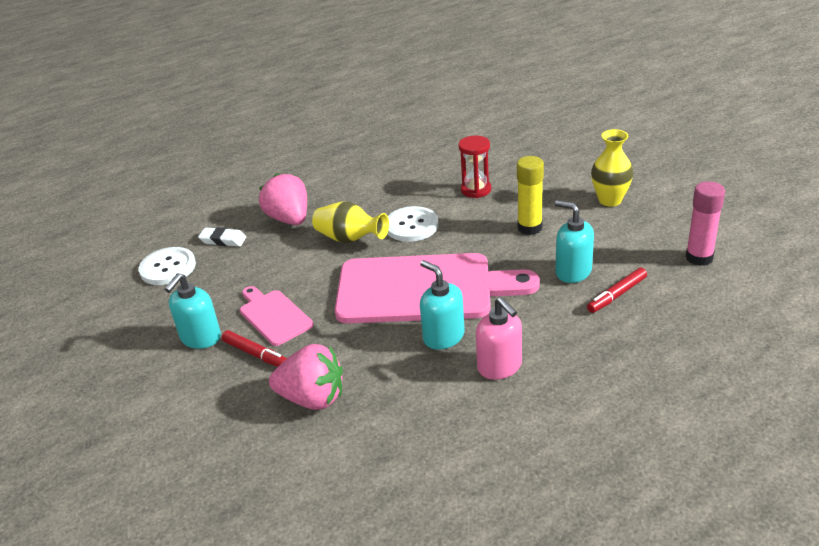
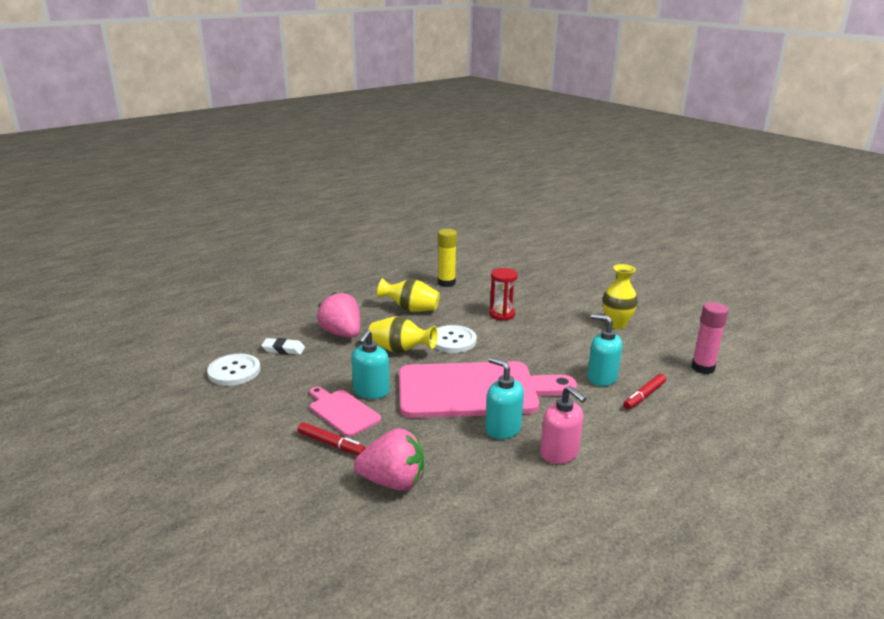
camera: 10 degrees left, 10 degrees down
turquoise soap dispenser [165,273,221,349] -> turquoise soap dispenser moved to [351,329,390,399]
yellow glue stick [517,156,544,235] -> yellow glue stick moved to [438,229,457,287]
none -> yellow vase [377,278,440,312]

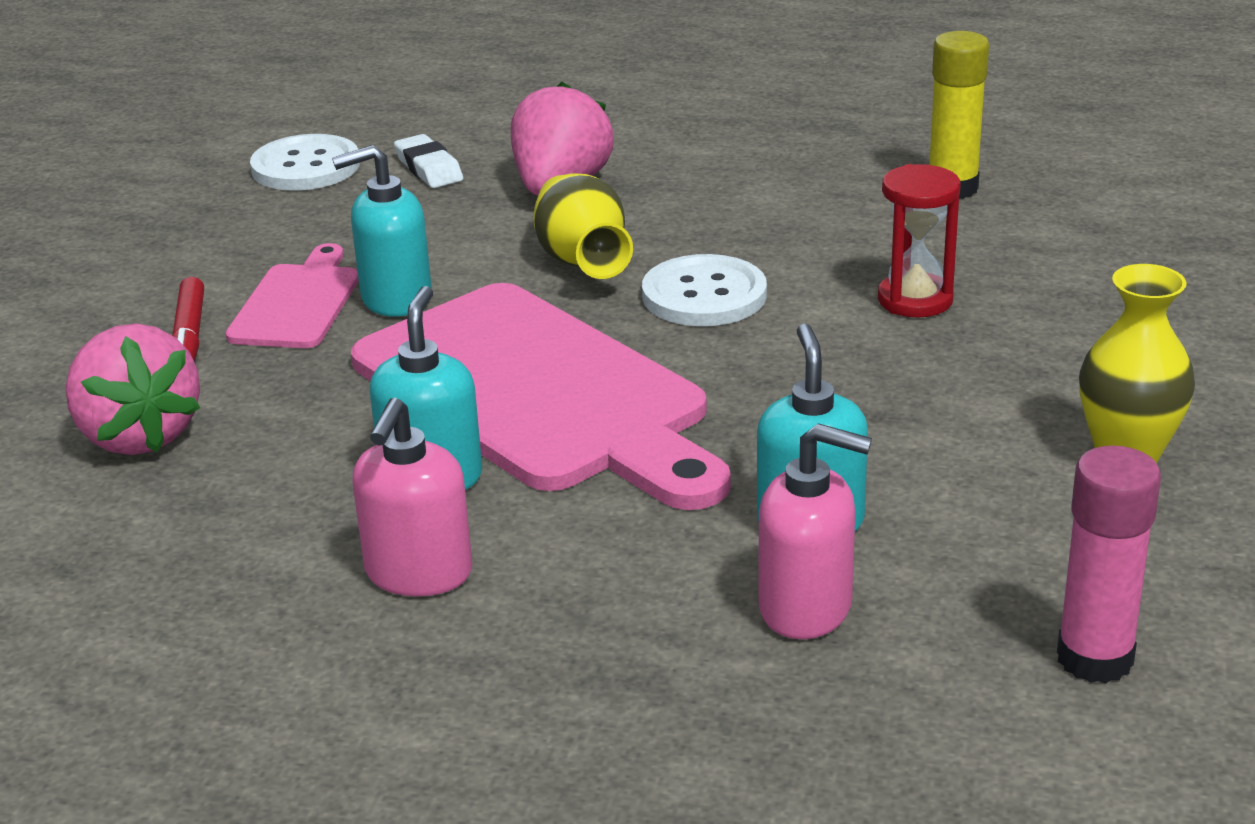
camera: 55 degrees right, 5 degrees up
yellow vase [377,278,440,312] -> none
red marker [623,374,666,410] -> pink soap dispenser [759,423,872,639]

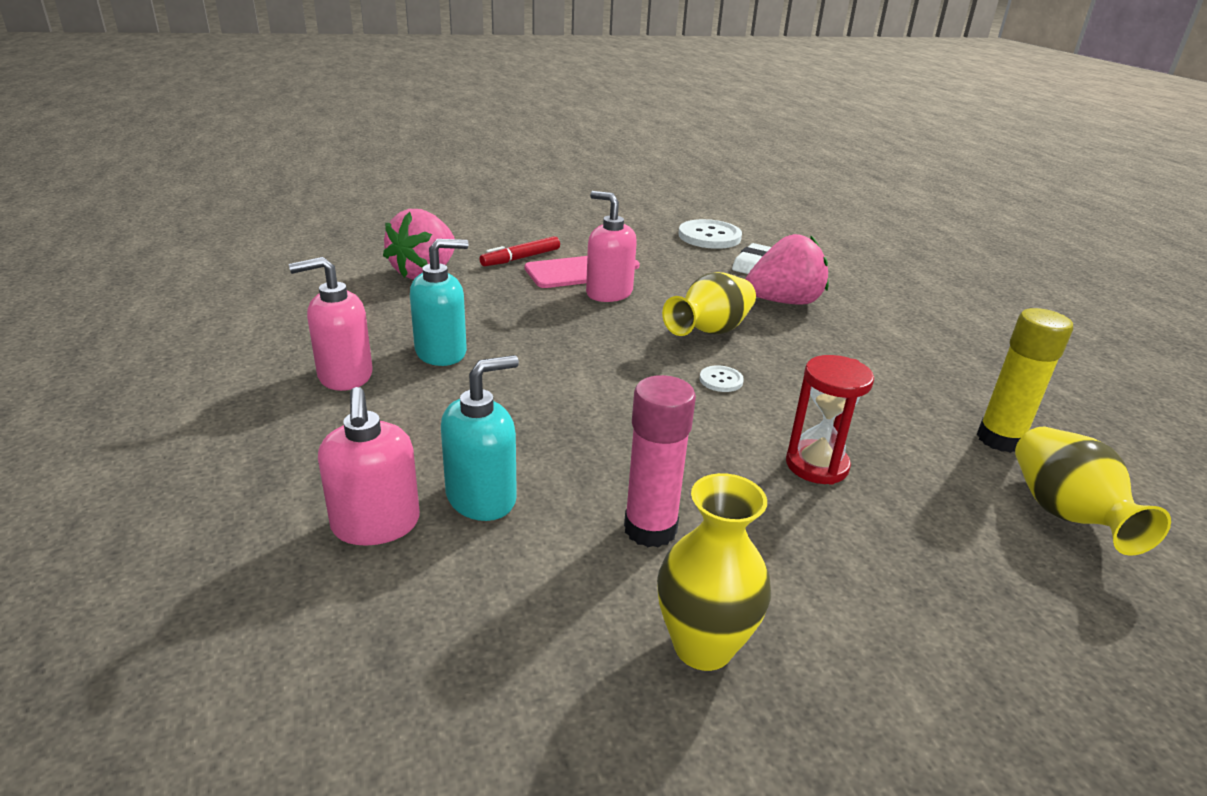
camera: 55 degrees right, 0 degrees up
turquoise soap dispenser [332,145,432,317] -> pink soap dispenser [586,191,637,302]
pink cutting board [351,283,731,510] -> none
white button [642,254,767,326] -> white button [700,365,744,392], size x0.48
pink glue stick [1057,445,1161,683] -> pink glue stick moved to [624,375,696,548]
none -> yellow vase [1015,427,1171,556]

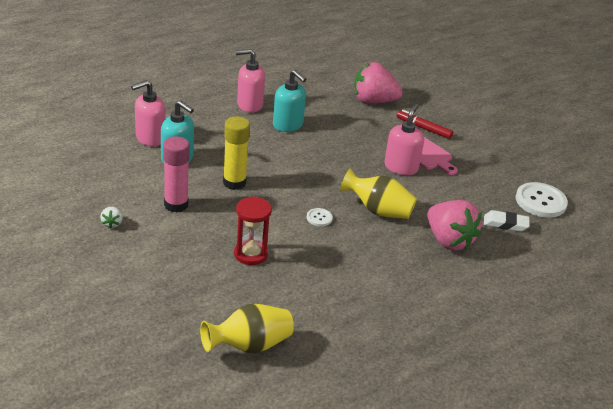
camera: 70 degrees right, 5 degrees up
pink soap dispenser [289,257,373,391] -> pink soap dispenser turned 60 degrees counterclockwise [236,49,265,113]
yellow vase [657,473,771,671] -> white strawberry [100,207,123,228]
yellow glue stick [977,308,1073,453] -> yellow glue stick moved to [223,116,250,190]

